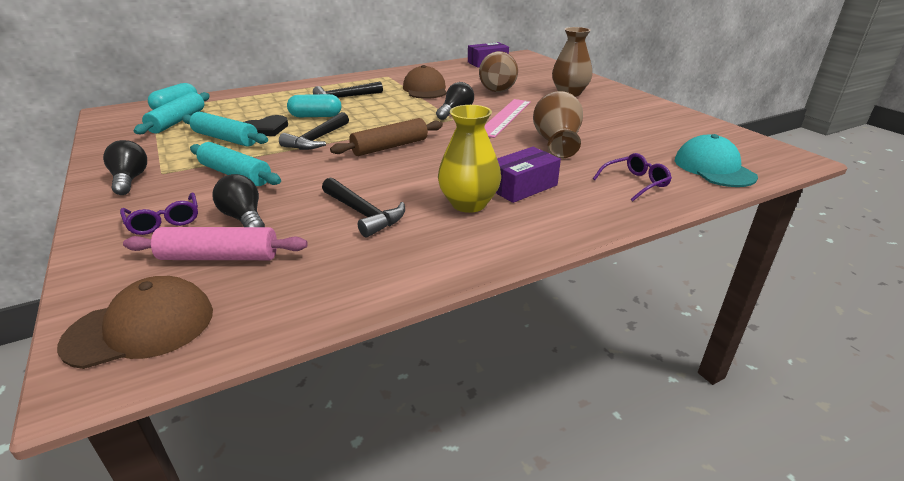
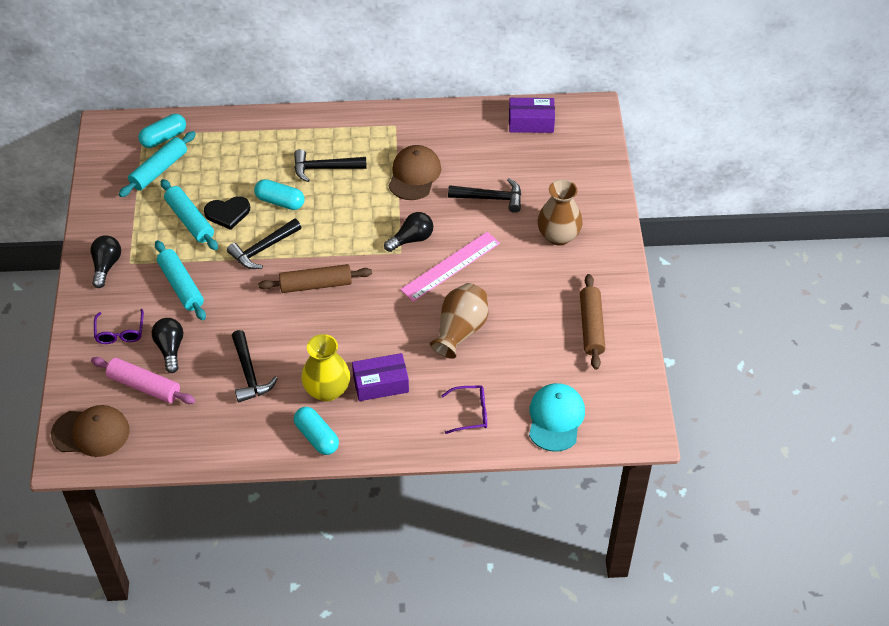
camera: 25 degrees right, 20 degrees up
brown vase [479,51,518,92] -> black hammer [448,178,521,213]
none -> turquoise capsule [294,407,339,455]
none -> brown rolling pin [580,274,605,370]

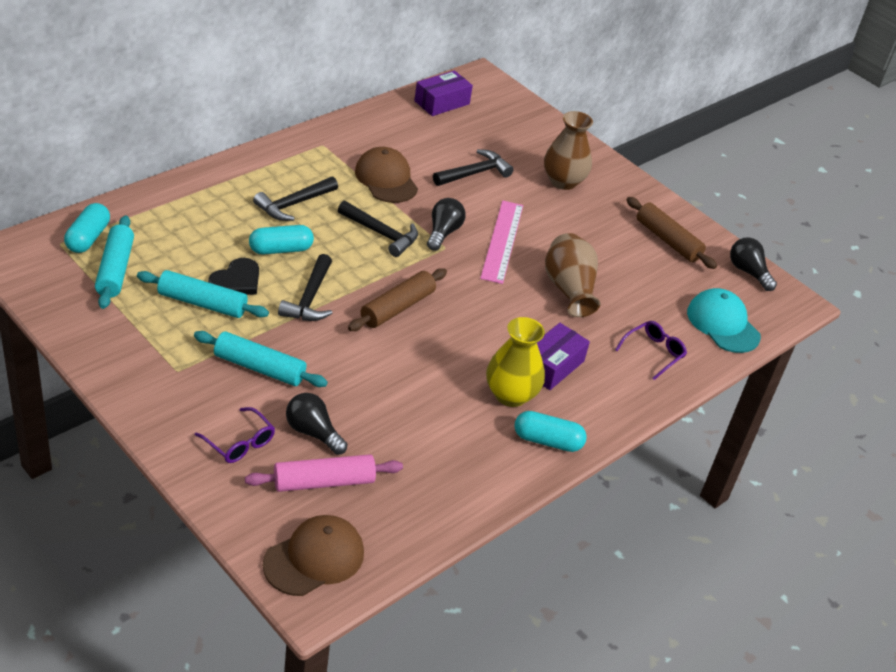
camera: 45 degrees left, 10 degrees down
black light bulb [91,235,121,288] -> black light bulb moved to [730,238,777,291]
black hammer [232,330,278,403] -> black hammer moved to [338,201,418,257]

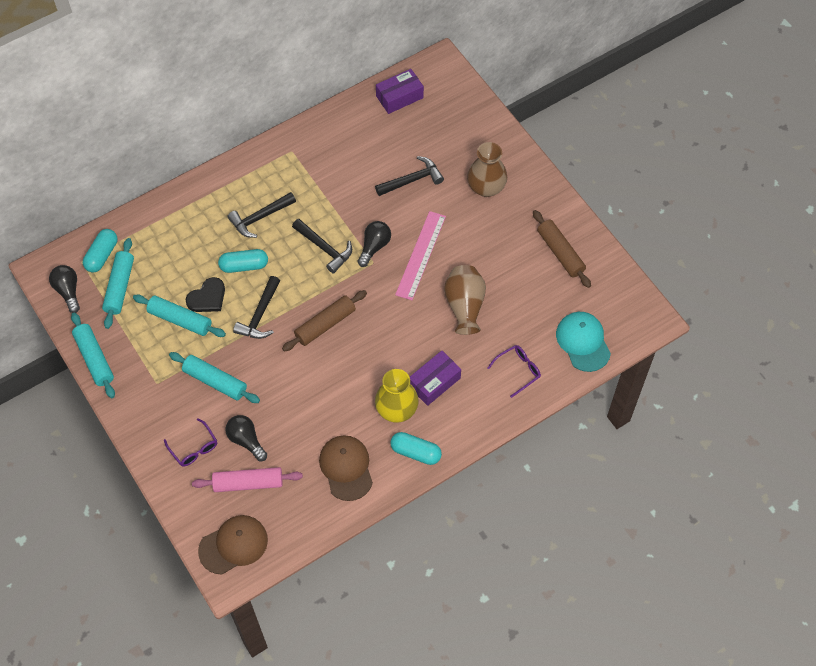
camera: 15 degrees right, 20 degrees up
brown cap [355,147,418,203] -> brown cap moved to [319,435,373,501]
black light bulb [730,238,777,291] -> black light bulb moved to [49,265,80,313]
none -> turquoise rolling pin [71,312,115,398]

